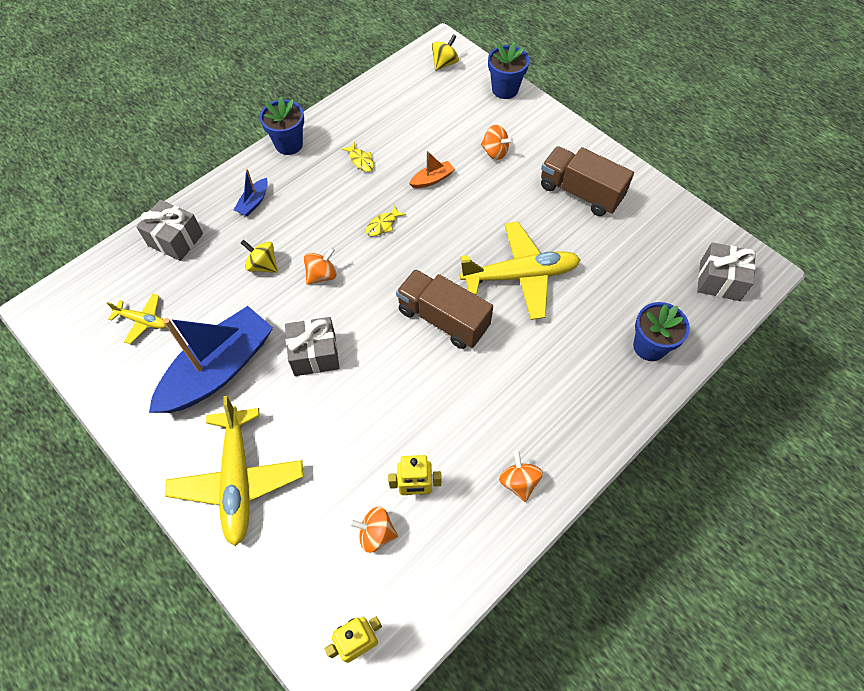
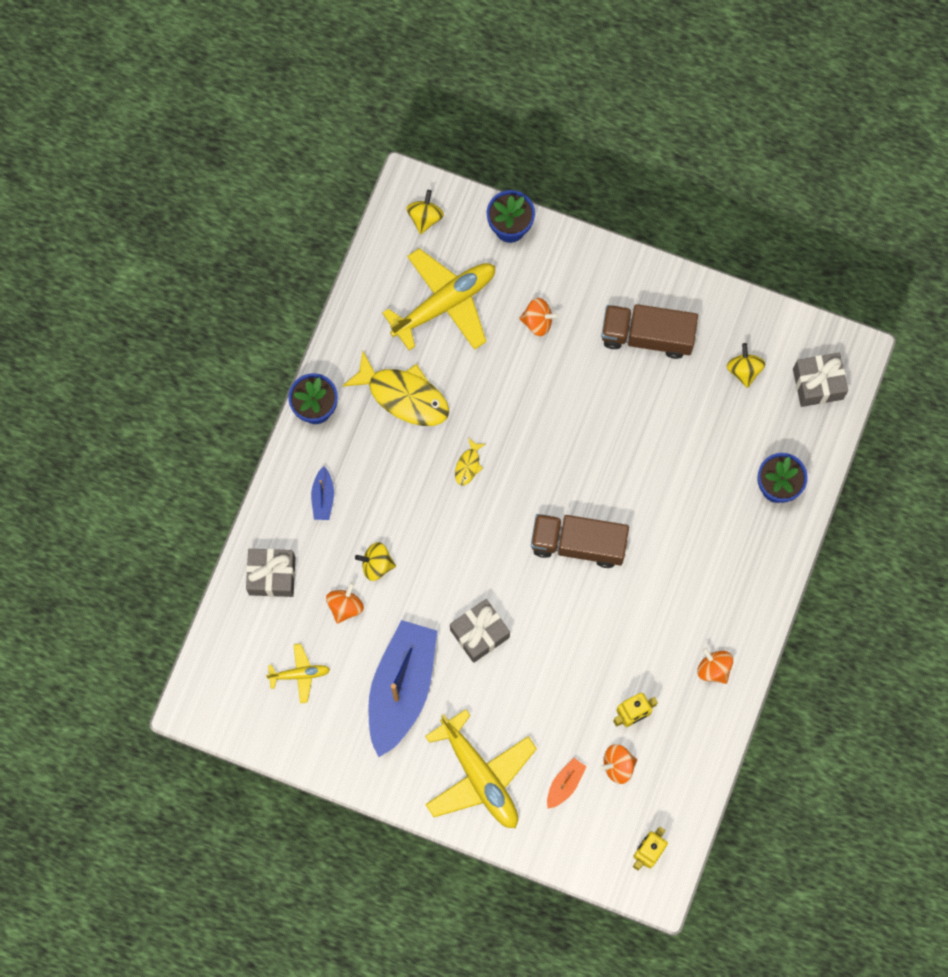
camera: 25 degrees left, 15 degrees up
orange spinning top [304,247,336,285] -> orange spinning top moved to [326,582,364,624]
yellow fish [341,142,374,172] -> yellow fish [342,351,449,426], size x2.23
orange boat [409,151,455,188] -> orange boat moved to [547,758,587,809]
yellow plane [460,222,581,320] -> yellow plane moved to [382,248,495,351]
none -> yellow spinning top [727,343,765,388]

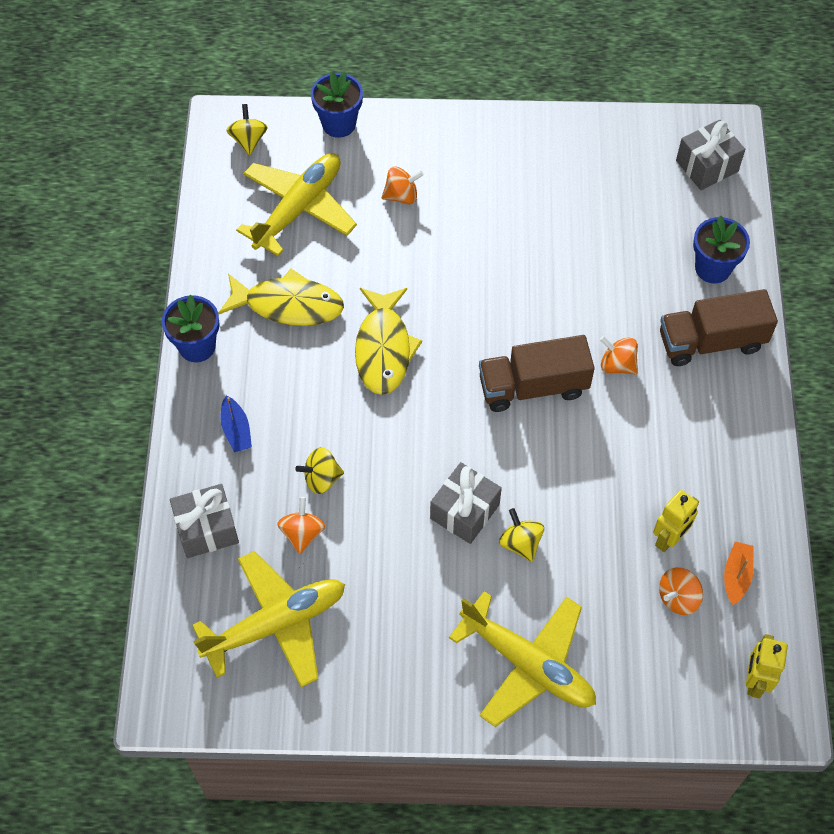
camera: 20 degrees left, 15 degrees down
yellow plane [266,644,330,703] -> yellow plane [192,551,345,687], size x2.05
blue boat [368,620,437,757] -> none
yellow fish [455,438,485,485] -> yellow fish [355,288,422,395], size x2.23
orange boat [547,758,587,809] -> orange boat moved to [724,541,754,605]
brown truck [601,304,698,359] -> brown truck moved to [660,289,778,366]
orange spinning top [697,647,733,684] -> orange spinning top moved to [600,336,638,375]
yellow spinning top [727,343,765,388] -> yellow spinning top moved to [499,508,544,562]

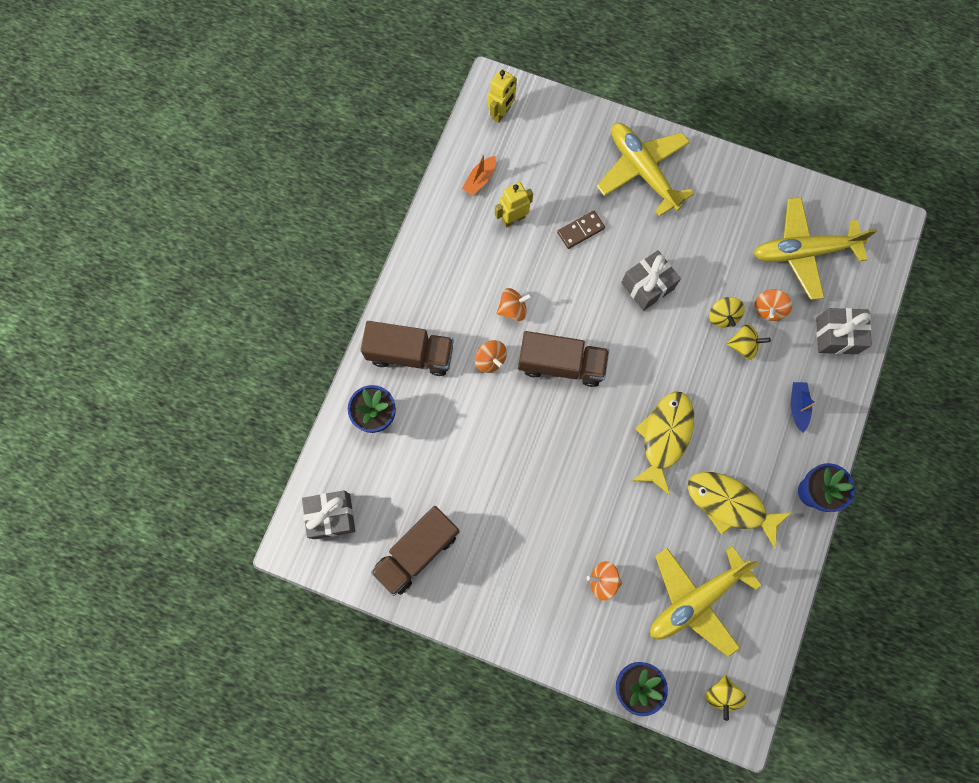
camera: 160 degrees left, 15 degrees up
yellow spinning top [499,508,544,562] -> yellow spinning top moved to [709,297,745,327]
orange spinning top [659,567,703,615] -> orange spinning top moved to [497,288,532,321]
none -> brown truck [371,506,460,596]
none -> brown domino [557,211,605,249]

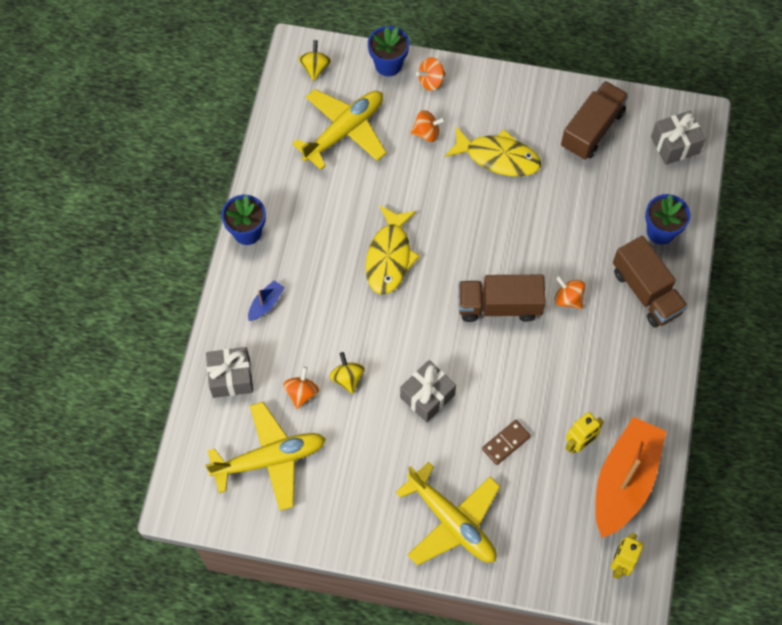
camera: 170 degrees right, 10 degrees down
brown truck [361,321,454,376] -> brown truck turned 120 degrees counterclockwise [613,236,688,328]
orange boat [462,155,496,196] -> orange boat [595,417,666,538], size x2.44
orange spinning top [497,288,532,321] -> orange spinning top moved to [416,57,446,91]
yellow fish [688,472,792,549] -> yellow fish moved to [445,126,541,177]
yellow spinning top [727,324,771,360] -> none
blue boat [791,382,816,433] -> blue boat turned 135 degrees counterclockwise [248,280,285,321]

